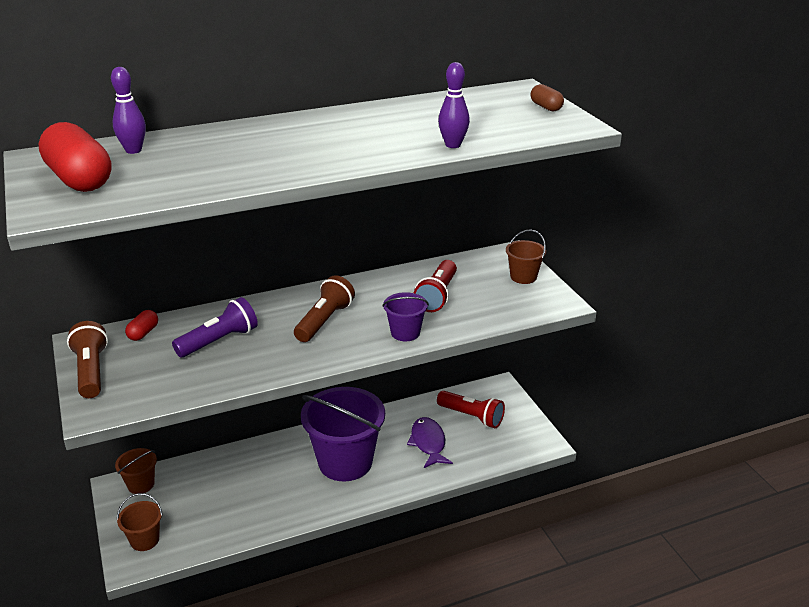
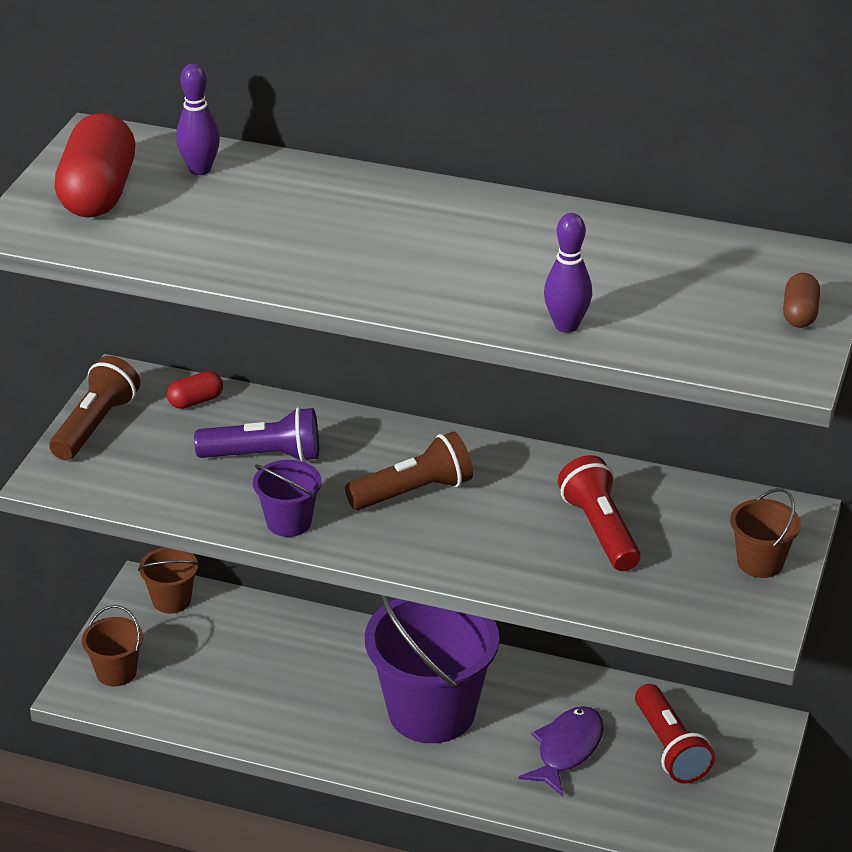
camera: 40 degrees right, 5 degrees up
purple bucket [382,292,429,341] -> purple bucket moved to [253,460,321,537]
red flashlight [414,260,457,312] -> red flashlight turned 105 degrees clockwise [558,455,641,571]

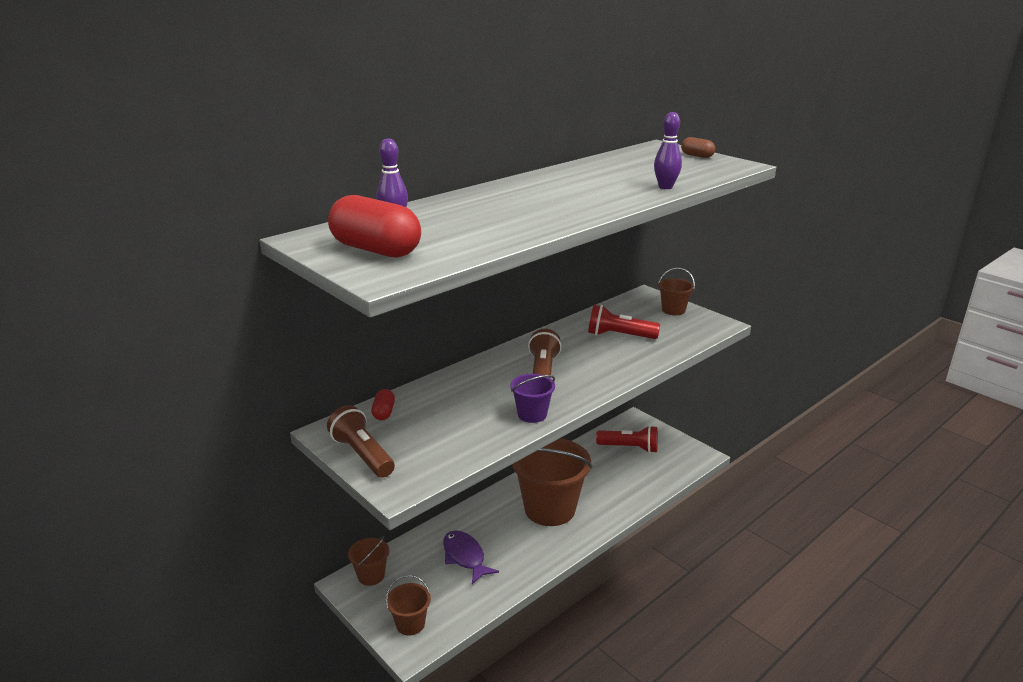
camera: 60 degrees left, 10 degrees down
purple flashlight [194,407,319,462] -> none
purple bucket [365,595,499,743] -> brown bucket [512,438,593,526]
purple fish [518,706,604,796] -> purple fish moved to [443,530,499,584]

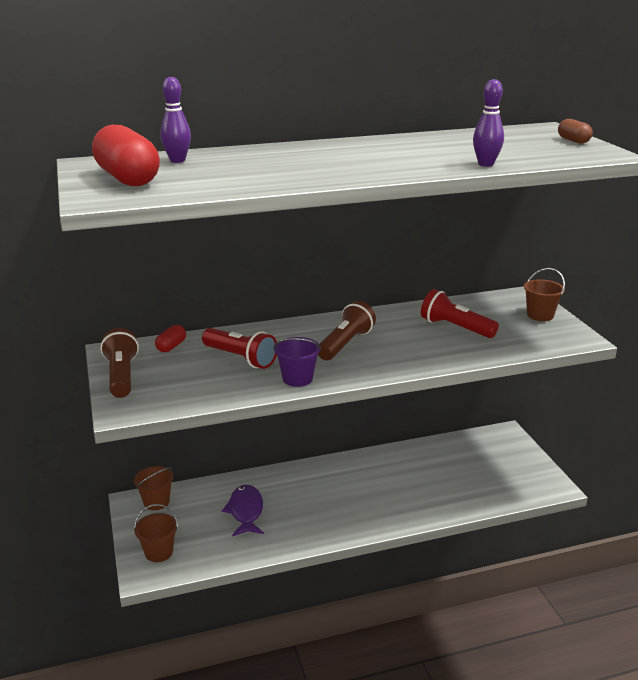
camera: 25 degrees right, 0 degrees up
brown bucket [512,438,593,526] -> none
red flashlight [596,425,658,453] -> red flashlight moved to [202,328,277,369]

